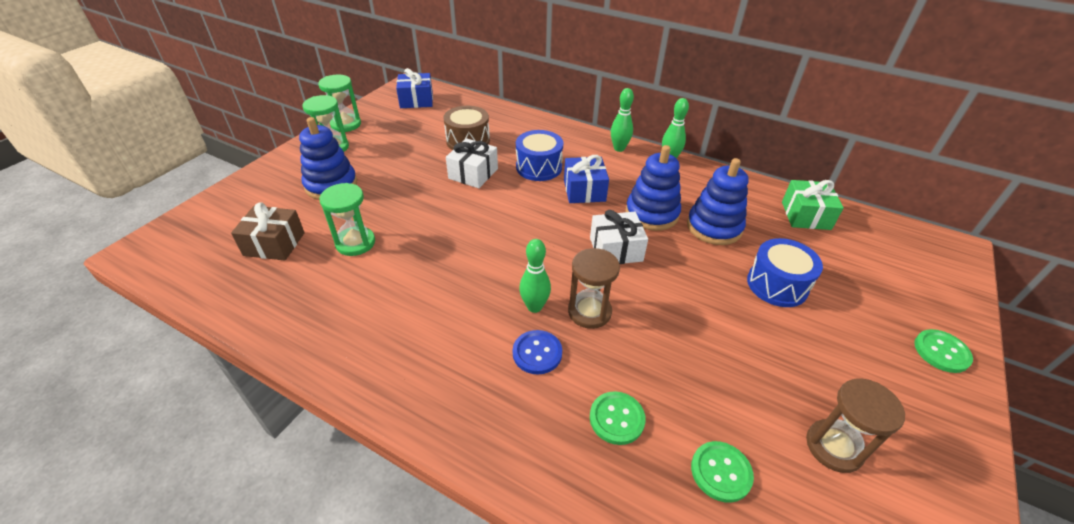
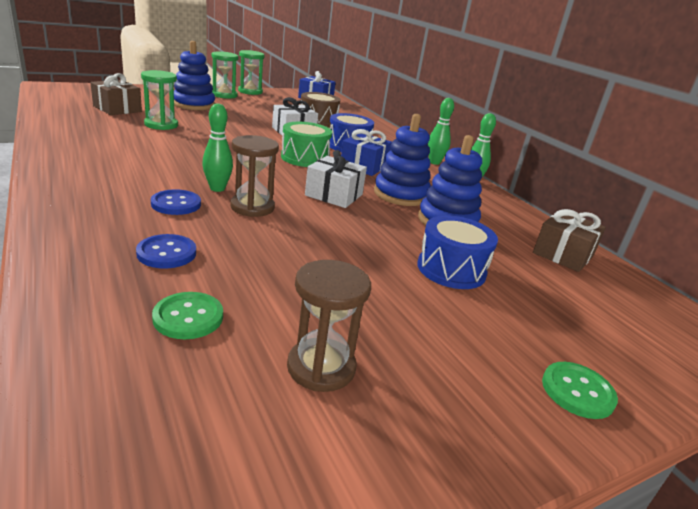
camera: 30 degrees right, 15 degrees down
green button [590,391,646,445] -> blue button [136,234,196,268]
green gift [782,180,844,230] -> brown gift [533,209,606,272]
none -> green drum [281,122,332,167]

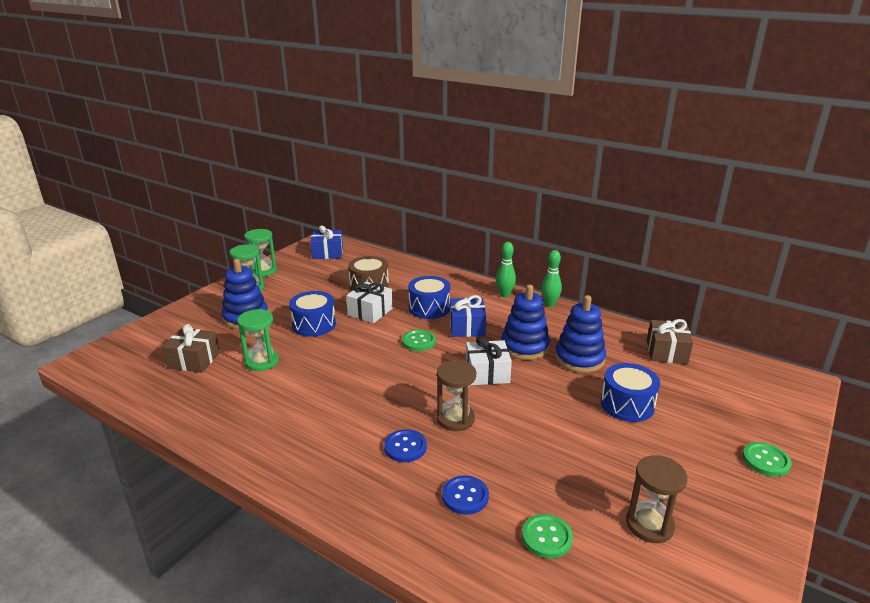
camera: 25 degrees left, 0 degrees up
green bowling pin [202,103,233,192] -> none
green drum [281,122,332,167] -> green button [402,329,436,351]
none -> blue drum [289,291,336,337]

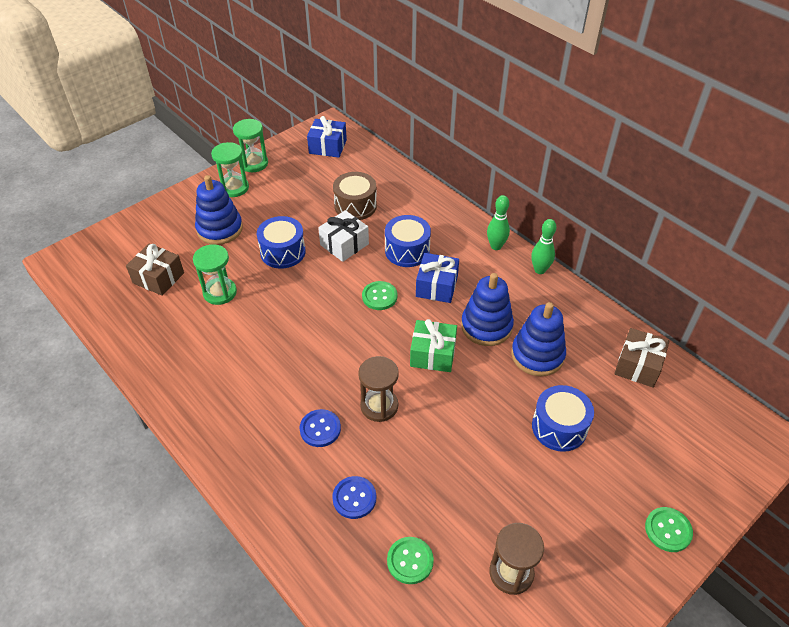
camera: 15 degrees right, 20 degrees up
white gift [466,337,512,385] -> green gift [410,319,457,372]

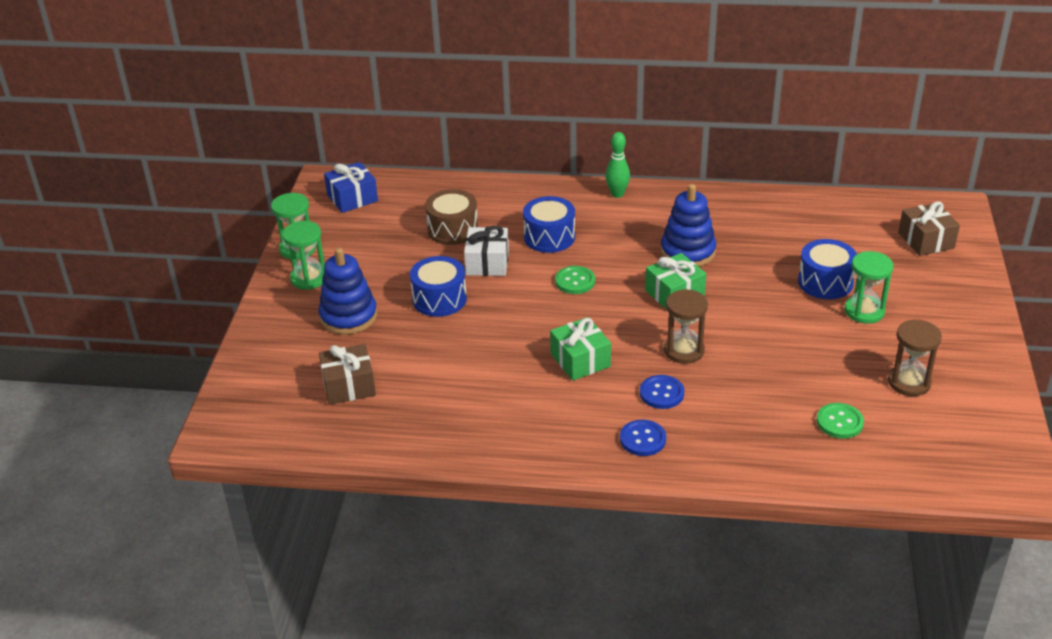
camera: 40 degrees left, 10 degrees down
green hourglass [193,244,237,305] -> green hourglass moved to [845,251,894,324]
blue button [332,476,376,519] -> blue button moved to [620,420,666,456]
blue gift [416,253,459,303] -> none
blue stacking toy [511,302,566,376] -> none
green bowling pin [531,219,556,274] -> none
brown gift [614,328,670,388] -> brown gift moved to [898,201,960,256]
green button [645,507,693,552] -> none
none -> green gift [550,317,611,381]

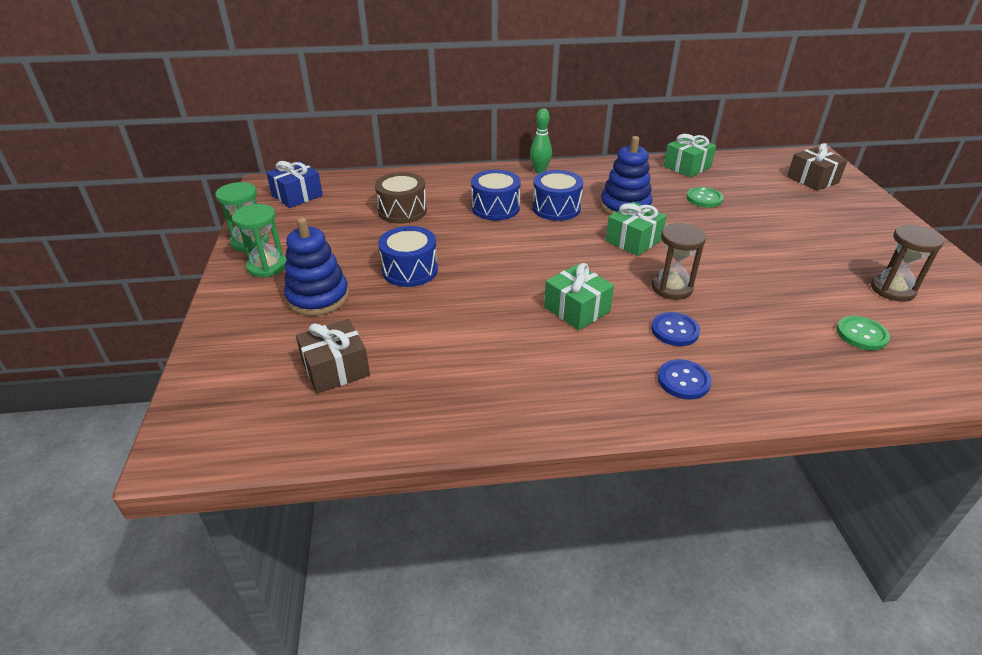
camera: 15 degrees left, 0 degrees up
white gift [464,226,509,276] -> none
green button [555,266,595,294] -> green button moved to [686,187,723,208]
blue drum [798,239,857,299] -> blue drum moved to [532,170,583,221]
green hourglass [845,251,894,324] -> none
none -> green gift [663,134,716,177]

